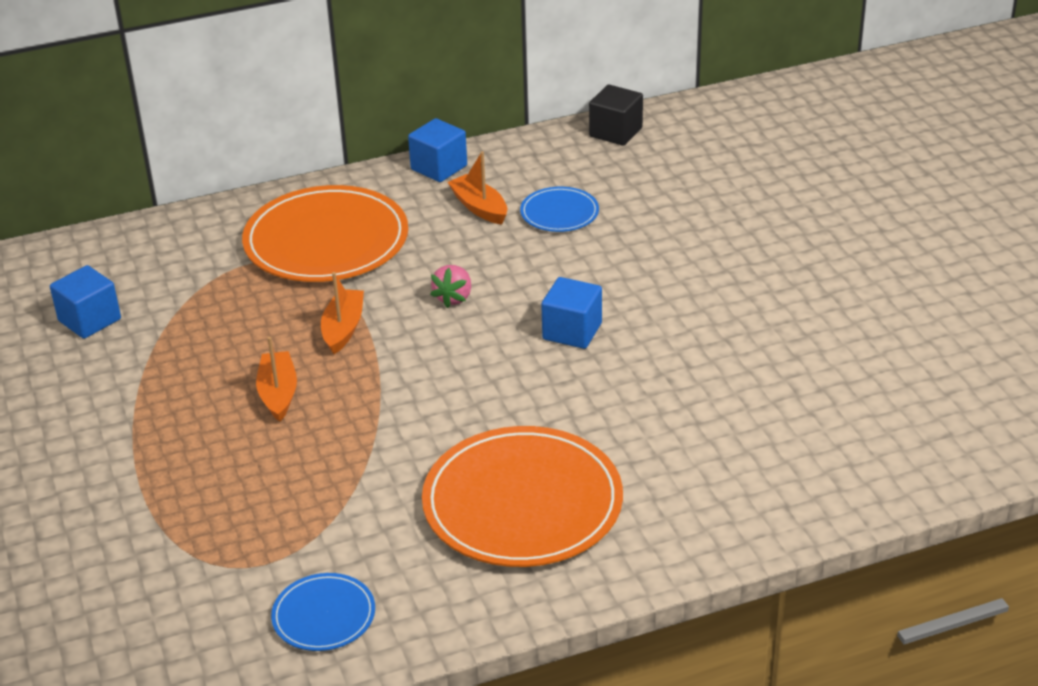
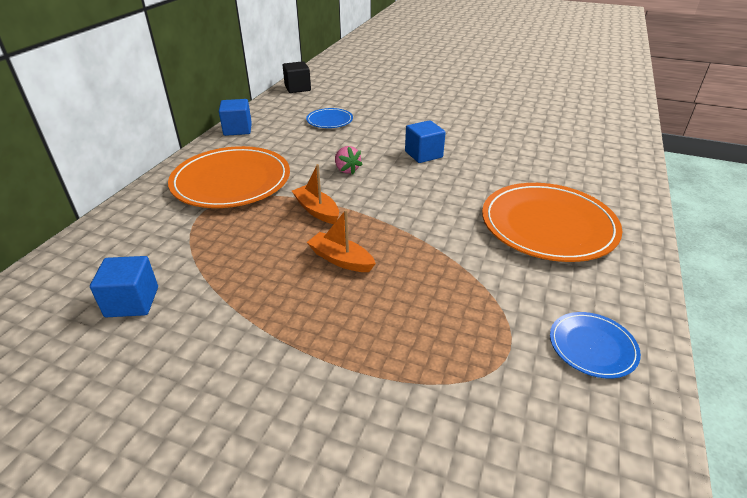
camera: 50 degrees left, 0 degrees up
orange boat [448,151,507,225] -> none

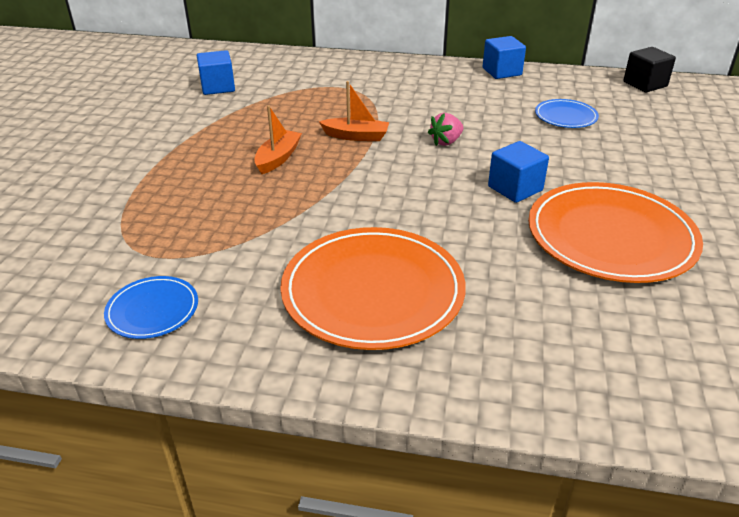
camera: 80 degrees right, 0 degrees up
orange plate [168,146,290,208] -> orange plate moved to [528,182,703,283]
orange boat [292,164,339,224] -> orange boat turned 60 degrees clockwise [319,81,389,141]

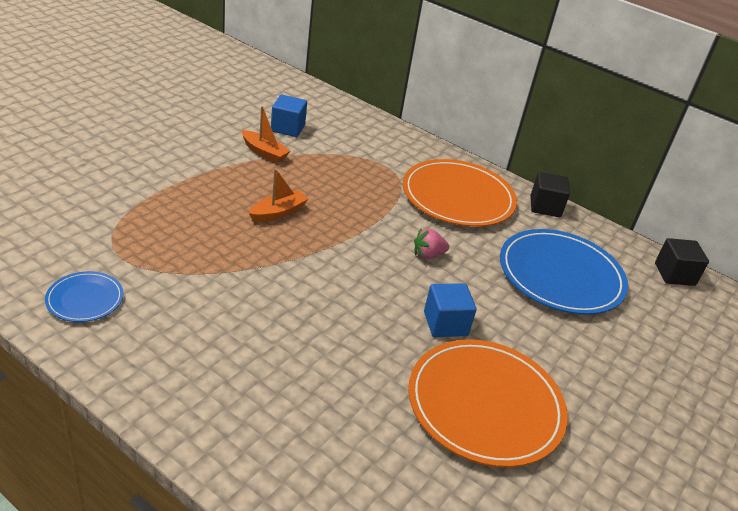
camera: 20 degrees right, 0 degrees up
orange plate [280,227,466,350] -> orange plate moved to [403,159,517,227]
orange boat [319,81,389,141] -> orange boat moved to [241,106,291,163]
blue cube [483,36,526,79] -> black cube [530,172,570,217]
blue plate [535,99,599,128] -> blue plate [500,229,628,315], size x2.06

